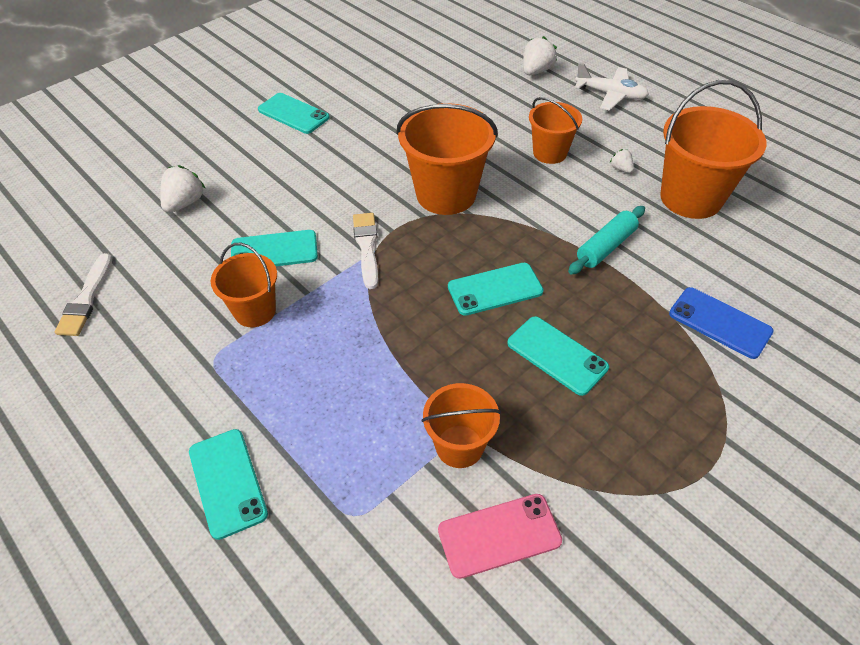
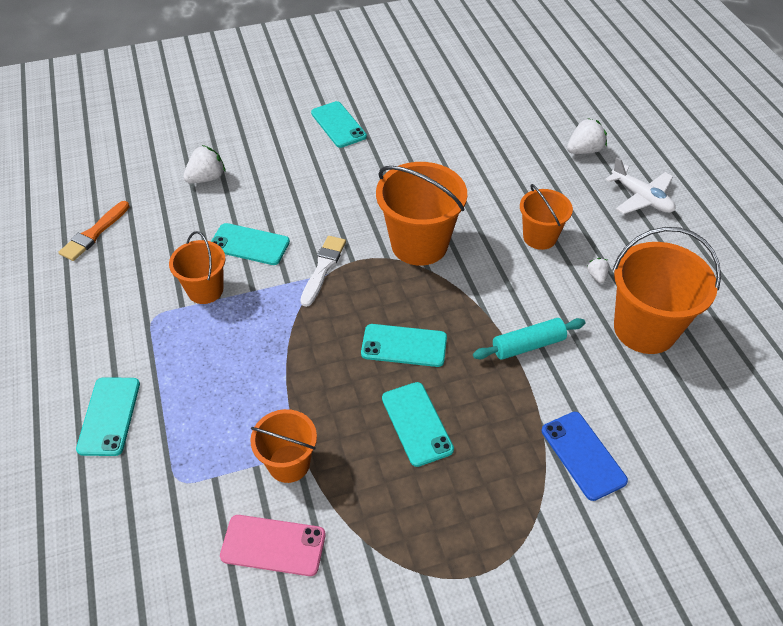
camera: 25 degrees right, 0 degrees up
white brush [54,253,112,336] -> orange brush [59,201,129,261]

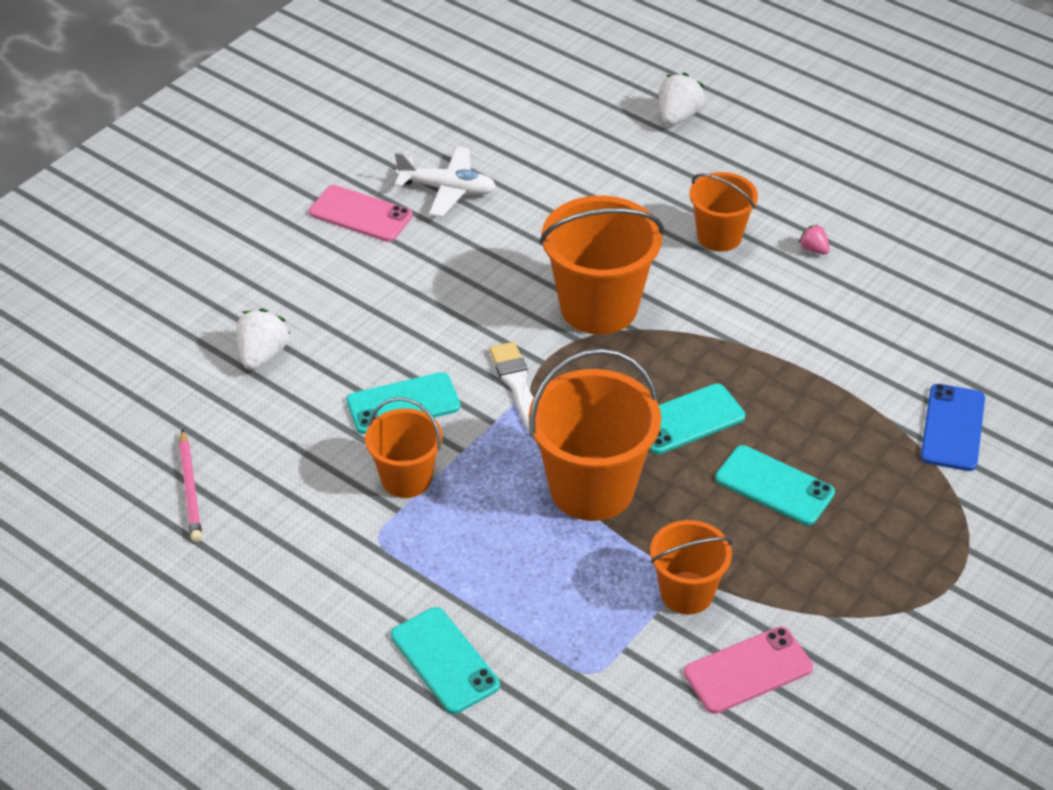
camera: 35 degrees left, 5 degrees down
orange brush [59,201,129,261] -> pink pencil [179,429,202,542]
turquoise phone [311,101,367,148] -> pink phone [309,185,413,242]
turquoise rolling pin [473,318,585,360] -> none
blue phone [542,412,628,501] -> blue phone turned 75 degrees clockwise [921,384,985,471]
white strawberry [587,258,610,283] -> pink strawberry [799,224,830,254]
white plane [605,157,676,214] -> white plane moved to [394,147,496,217]
orange bucket [612,227,721,354] -> orange bucket moved to [529,348,661,521]

